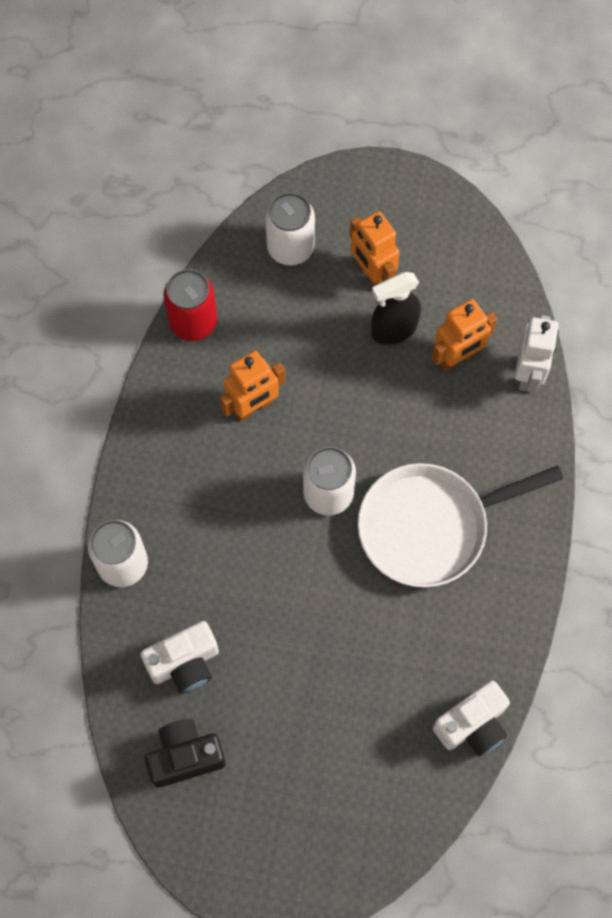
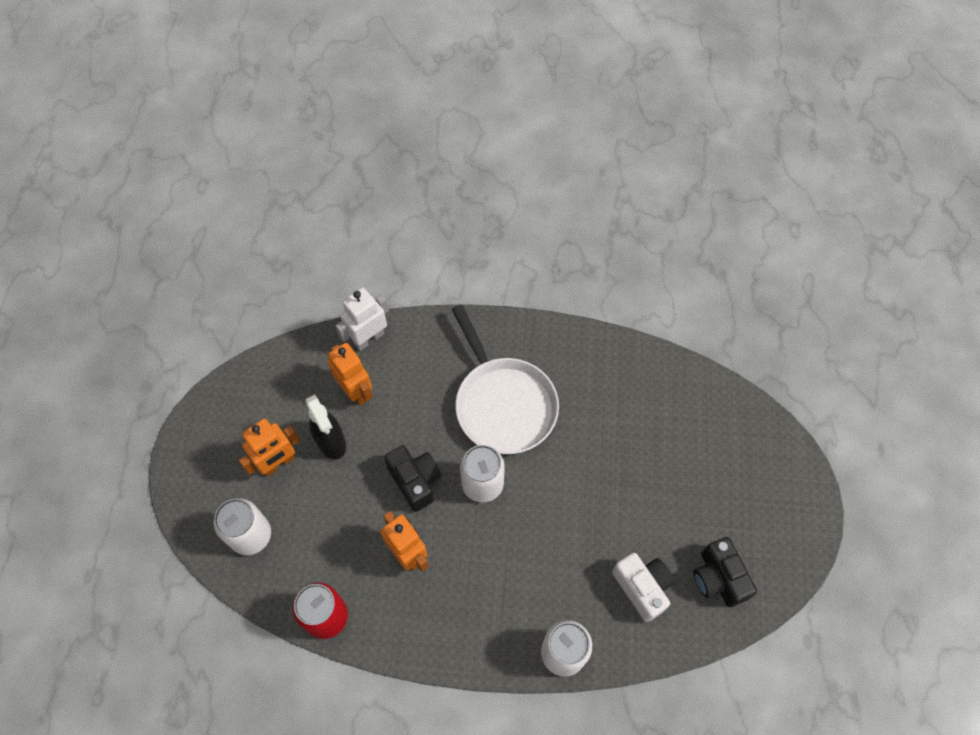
camera: 95 degrees left, 5 degrees down
white camera [433,681,510,757] -> none
white robot [515,315,559,392] -> white robot turned 45 degrees counterclockwise [336,288,389,351]
none -> black camera [384,446,441,512]

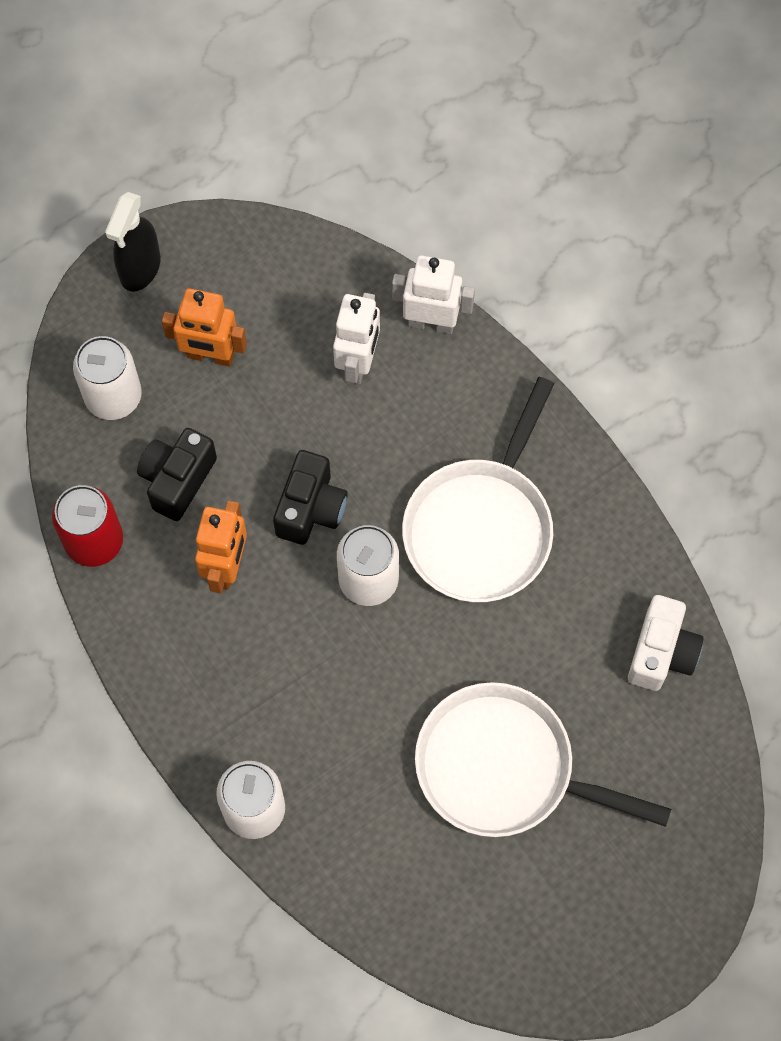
camera: 50 degrees right, 5 degrees up
black spray bottle [305,395,346,459] -> black spray bottle moved to [105,192,160,292]
orange robot [328,343,373,406] -> white robot [333,293,380,384]
white camera [612,553,675,622] -> white camera moved to [628,595,703,691]
black camera [694,537,757,607] -> black camera moved to [137,428,217,521]
none -> white pan [415,682,671,837]

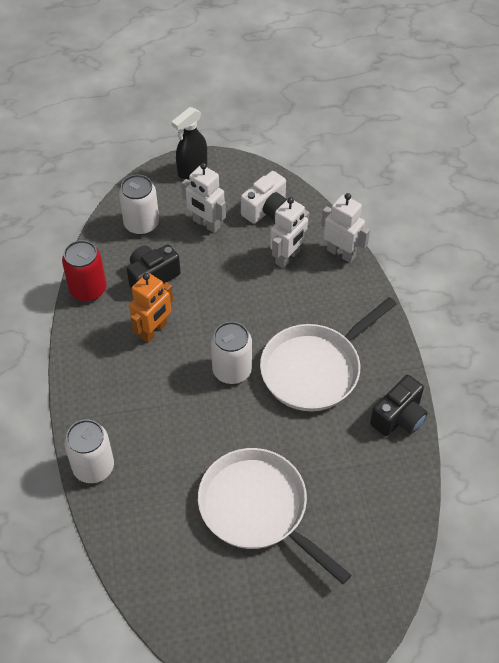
camera: 25 degrees right, 15 degrees down
orange robot [162,288,247,367] -> white robot [182,163,226,233]
black camera [273,450,348,545] -> black camera moved to [370,375,428,436]
white camera [628,595,703,691] -> white camera moved to [241,171,287,224]

